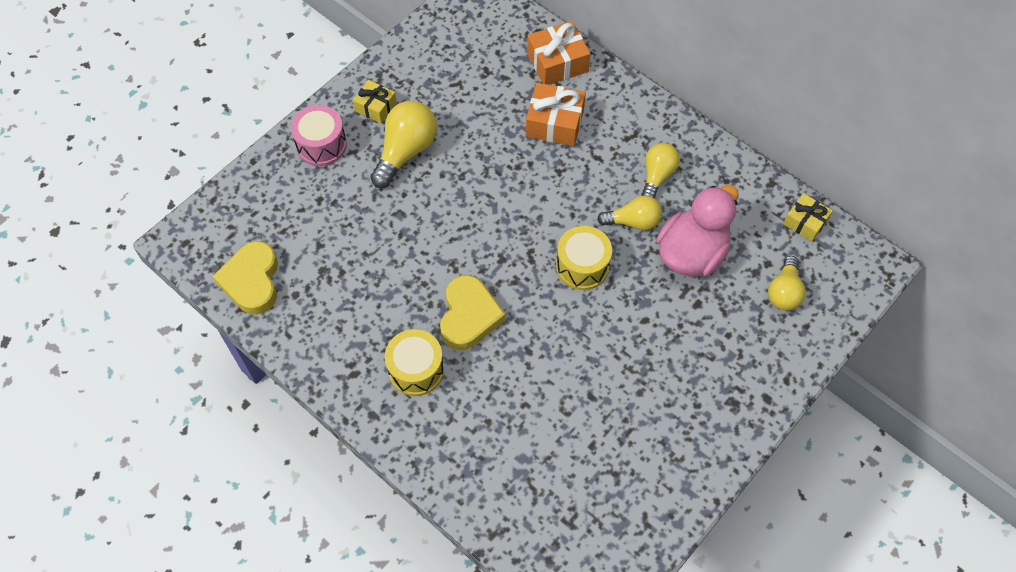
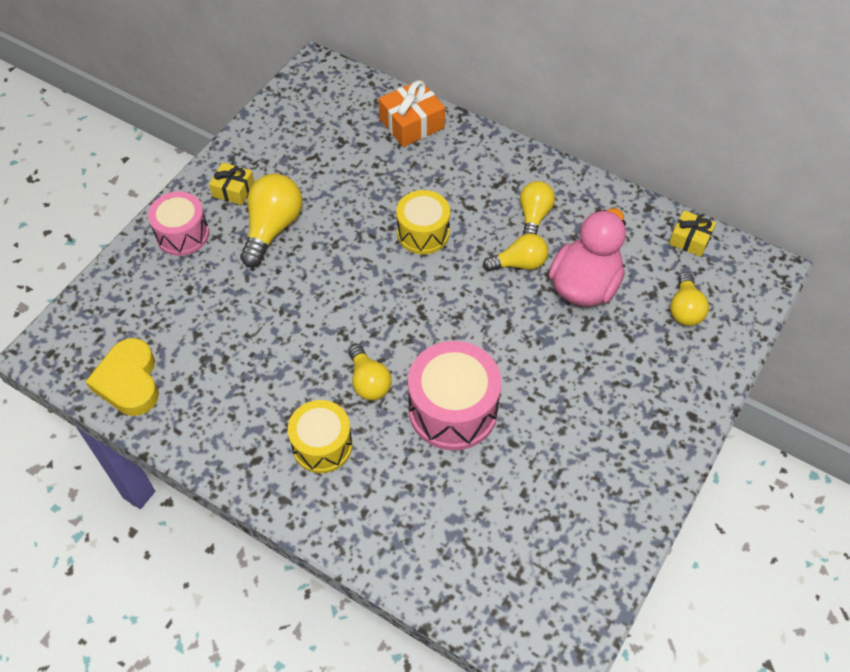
camera: 10 degrees left, 5 degrees down
yellow heart [440,275,505,350] -> yellow light bulb [349,344,392,401]
orange gift [526,83,586,146] -> none
yellow drum [556,226,612,290] -> yellow drum moved to [396,190,450,254]
none -> pink drum [408,341,502,450]

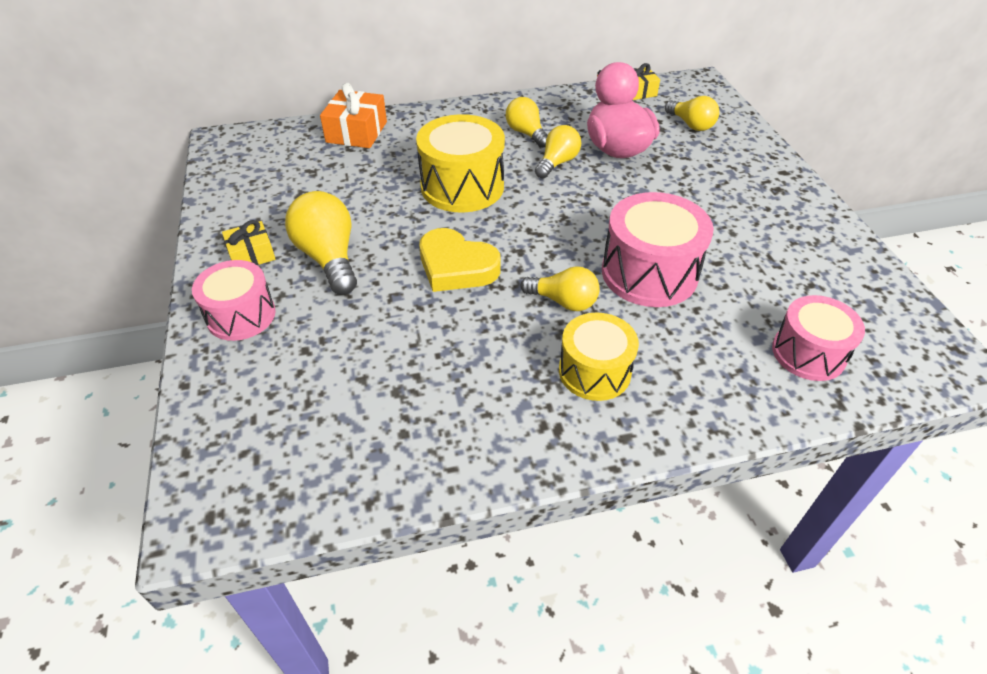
camera: 45 degrees left, 10 degrees down
yellow heart [85,338,159,416] -> yellow heart moved to [420,228,501,292]
yellow drum [396,190,450,254] -> yellow drum [416,114,505,212], size x1.51
none -> pink drum [772,295,865,381]

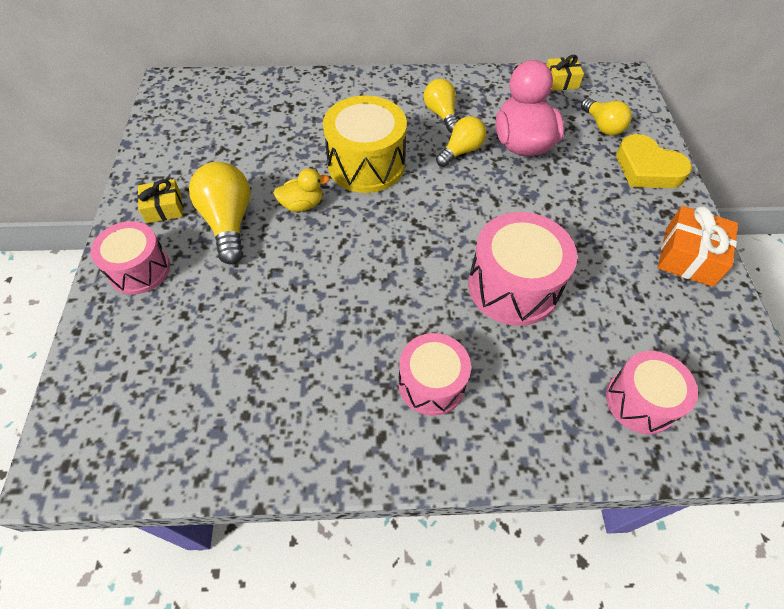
camera: 10 degrees right, 10 degrees up
orange gift [320,83,387,148] -> orange gift moved to [658,206,738,287]
yellow heart [420,228,501,292] -> yellow heart moved to [616,134,692,188]
yellow light bulb [521,266,600,311] -> none
yellow drum [559,313,639,401] -> pink drum [398,333,471,416]
none -> yellow duck [273,168,330,212]

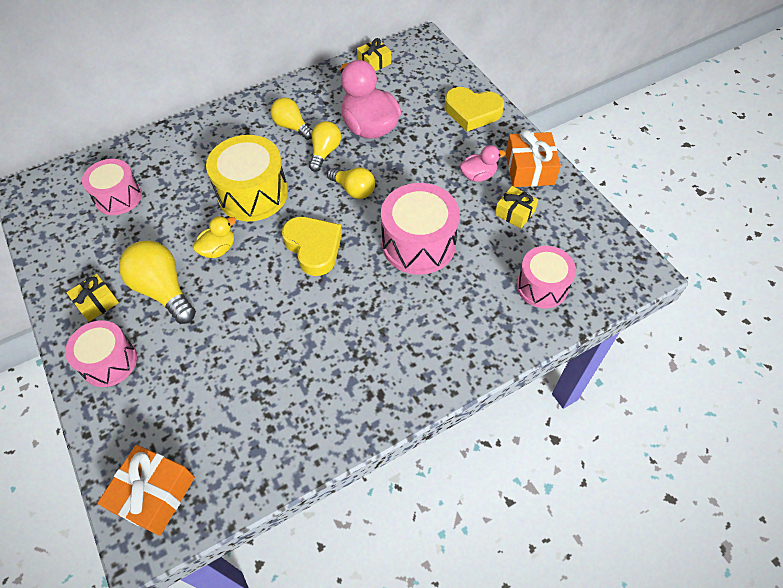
camera: 25 degrees left, 0 degrees up
pink drum [398,333,471,416] -> pink drum moved to [82,159,142,215]
yellow light bulb [581,98,632,135] -> yellow light bulb moved to [327,167,375,199]
none -> orange gift [98,445,195,536]
none -> yellow heart [282,217,342,276]
none -> pink duck [460,145,506,182]
none -> yellow gift [495,186,538,229]

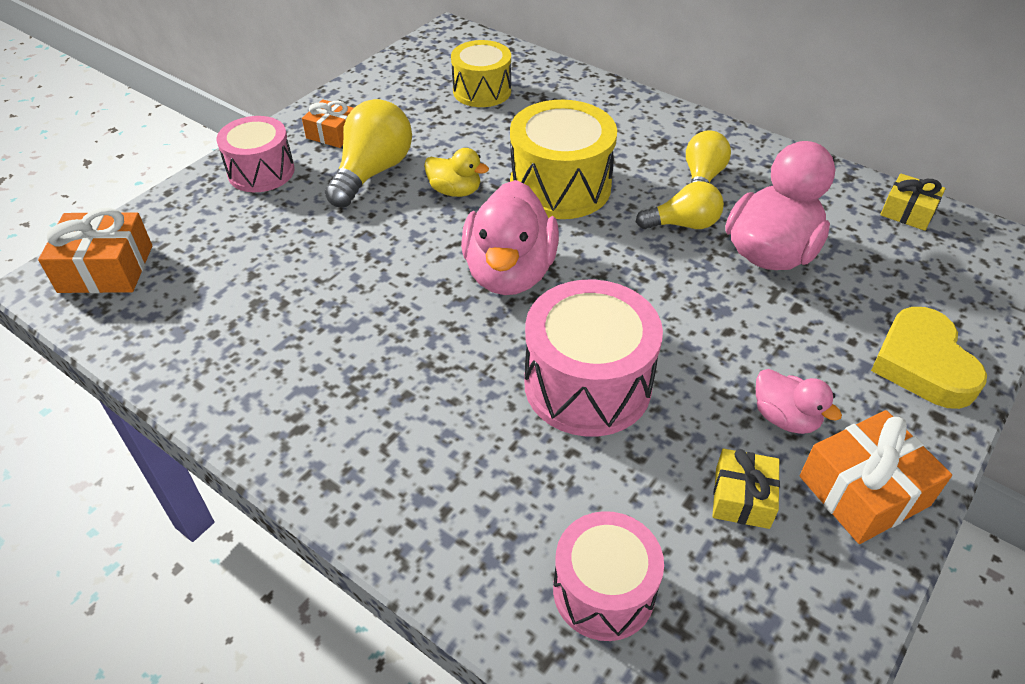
camera: 65 degrees right, 10 degrees down
yellow gift [66,274,119,322] -> orange gift [302,99,353,148]
pink drum [82,159,142,215] -> yellow drum [451,40,511,107]
yellow heart [282,217,342,276] -> pink duck [461,180,559,295]
yellow light bulb [327,167,375,199] -> none

